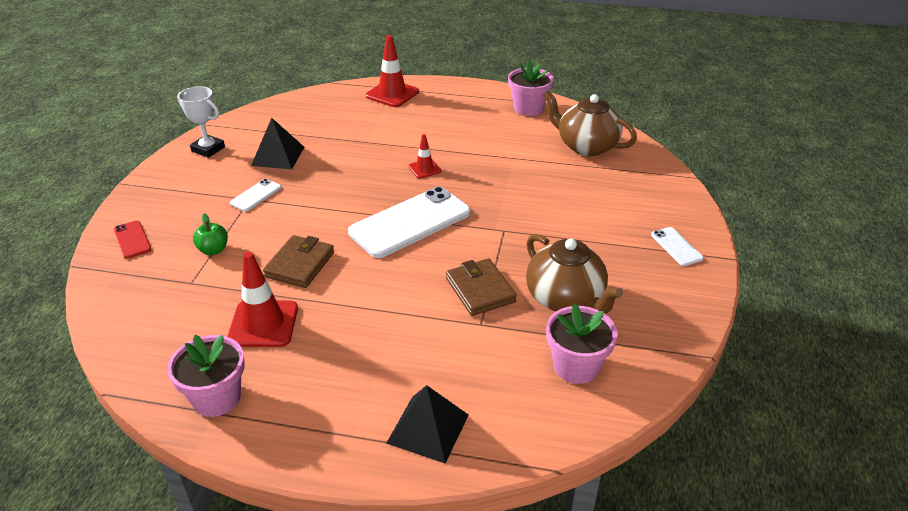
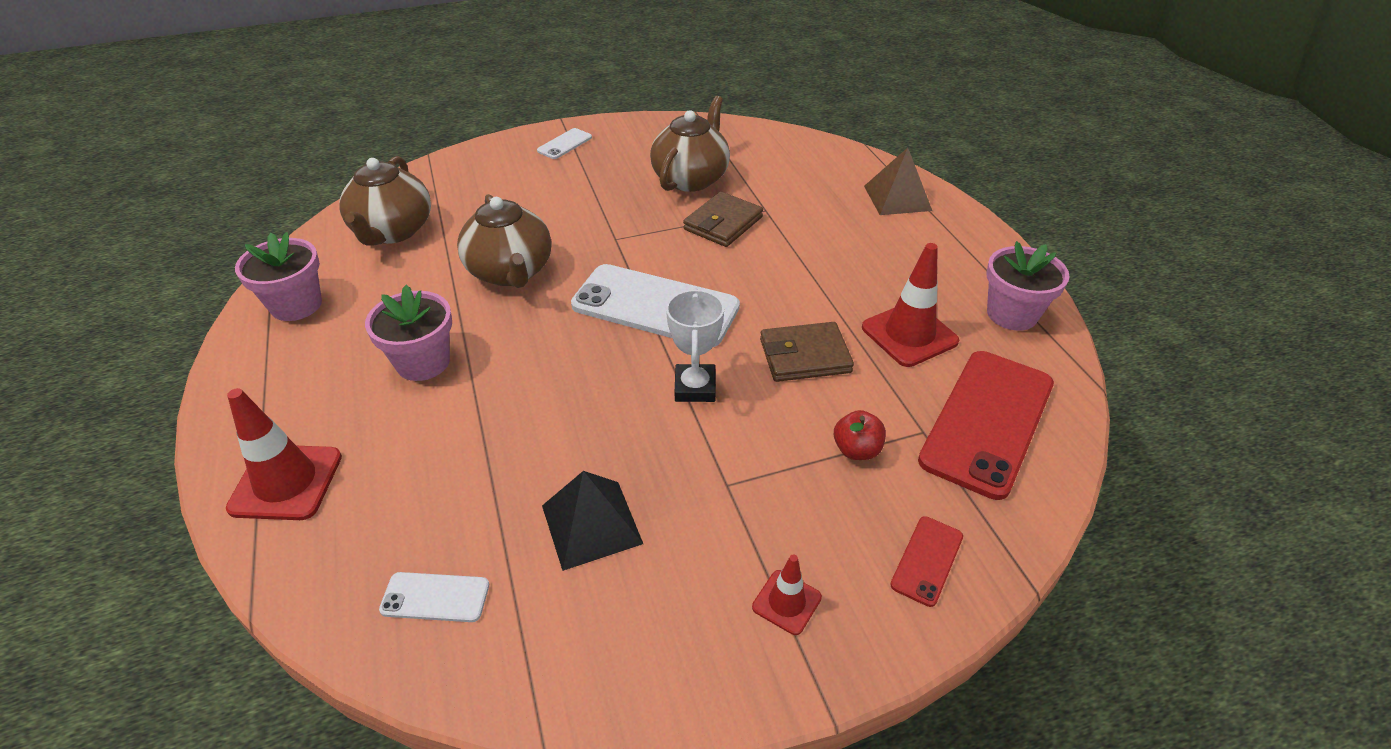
camera: 120 degrees left, 5 degrees up
white trophy [177,86,225,158] -> white trophy moved to [666,288,724,402]
green apple [193,213,228,255] -> red apple [834,410,886,460]
white phone [230,179,281,211] -> white phone moved to [379,572,489,622]
black pyramid [386,385,469,463] -> brown pyramid [864,148,932,215]
red traffic cone [408,134,441,178] -> red traffic cone moved to [752,554,822,635]
pink flower pot [546,303,618,384] -> pink flower pot moved to [365,285,452,381]
none -> brown teapot [457,194,551,288]
none -> red phone [918,351,1054,500]

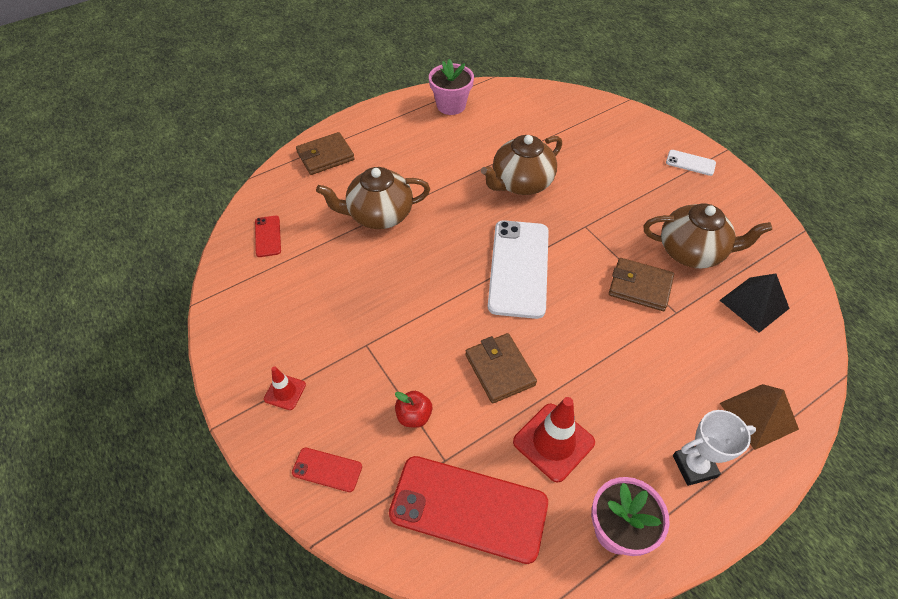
camera: 75 degrees right, 10 degrees up
red traffic cone [226,388,342,520] -> brown wallet [296,132,355,175]
brown teapot [339,156,431,246] -> brown teapot moved to [316,167,430,229]
pink flower pot [365,285,452,381] -> none
white phone [379,572,489,622] -> red phone [255,216,281,257]
black pyramid [542,471,643,571] -> black pyramid moved to [720,273,790,333]
white trophy [666,288,724,402] -> white trophy moved to [673,410,756,486]

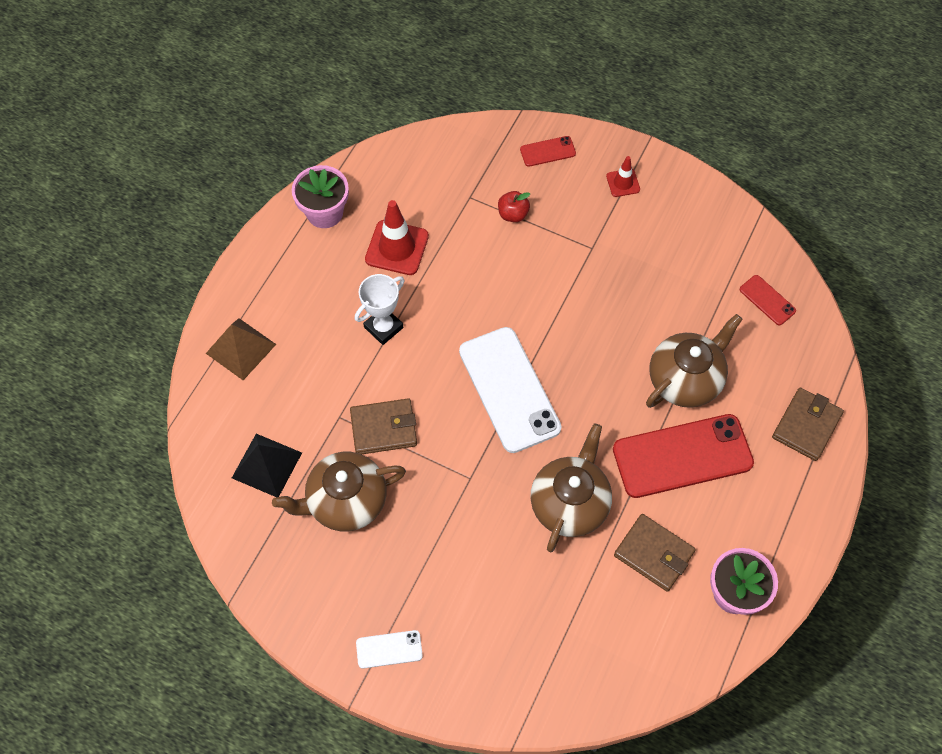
camera: 150 degrees right, 10 degrees up
red phone [389,456,548,564] -> red phone moved to [613,414,754,498]
brown wallet [465,333,537,403] -> brown wallet moved to [614,514,696,592]
white trophy [673,410,756,486] -> white trophy moved to [355,274,404,345]

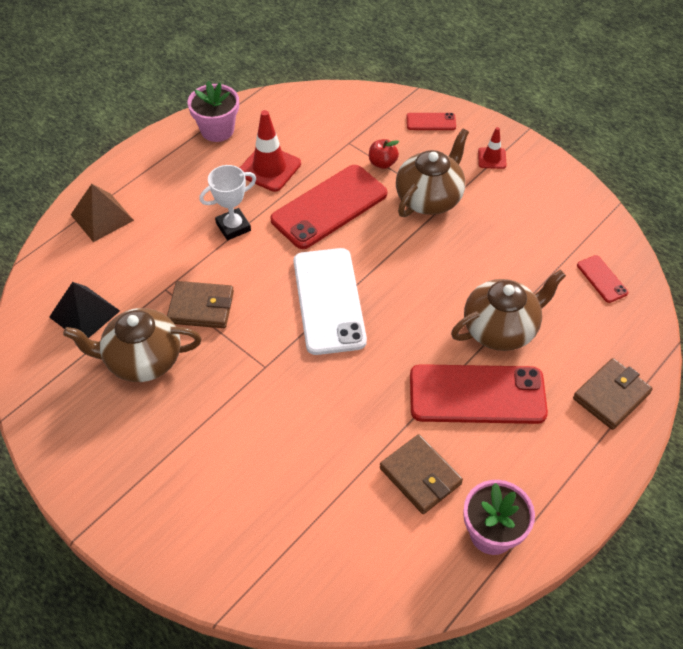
camera: 15 degrees right, 10 degrees down
white phone [356,630,423,669] -> none
brown teapot [531,423,612,553] -> brown teapot moved to [396,129,469,217]
none -> red phone [270,165,387,249]

